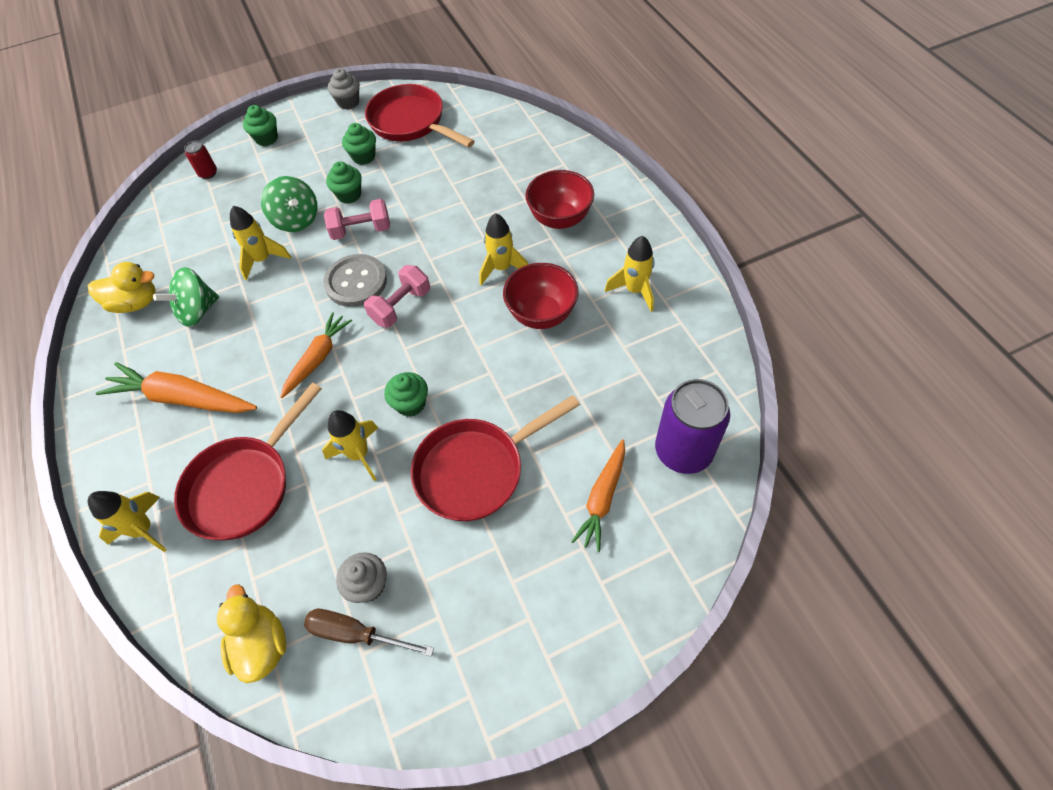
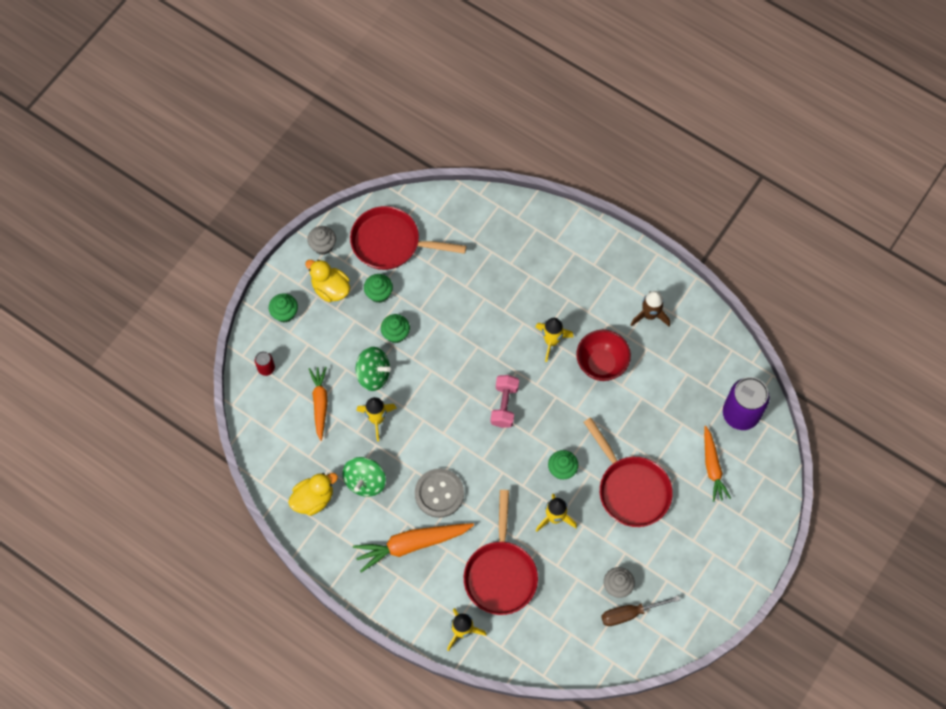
camera: 35 degrees left, 10 degrees up
yellow duck [217,585,286,683] -> yellow duck moved to [305,259,350,302]
orange carrot [280,312,352,398] -> orange carrot moved to [309,367,328,441]
grey button [323,254,387,307] -> grey button moved to [415,468,464,518]
pink dumbbell [324,199,390,240] -> none
red pan [411,395,580,521] -> red pan turned 60 degrees counterclockwise [584,417,673,527]
red bowl [525,170,594,229] -> none
yellow rocket [605,236,654,312] -> brown rocket [631,291,670,326]

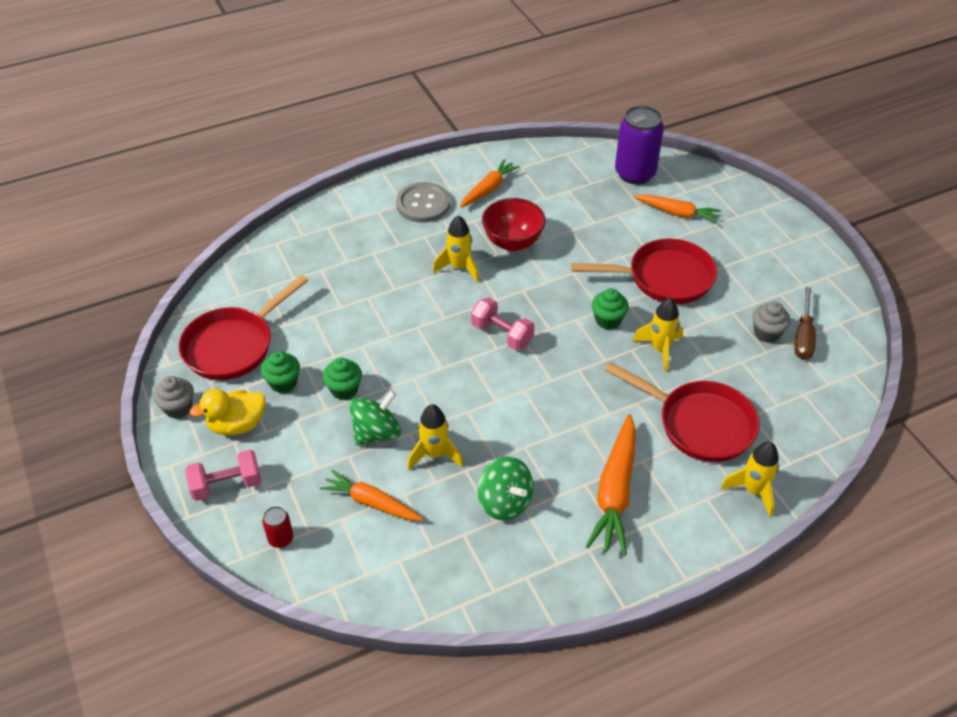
camera: 60 degrees left, 20 degrees down
green cupcake [269,293,298,323] -> pink dumbbell [186,449,261,501]
yellow duck [288,473,338,516] -> none
grey button [415,468,464,518] -> grey button moved to [396,182,450,223]
brown rocket [631,291,670,326] -> orange carrot [460,159,520,208]

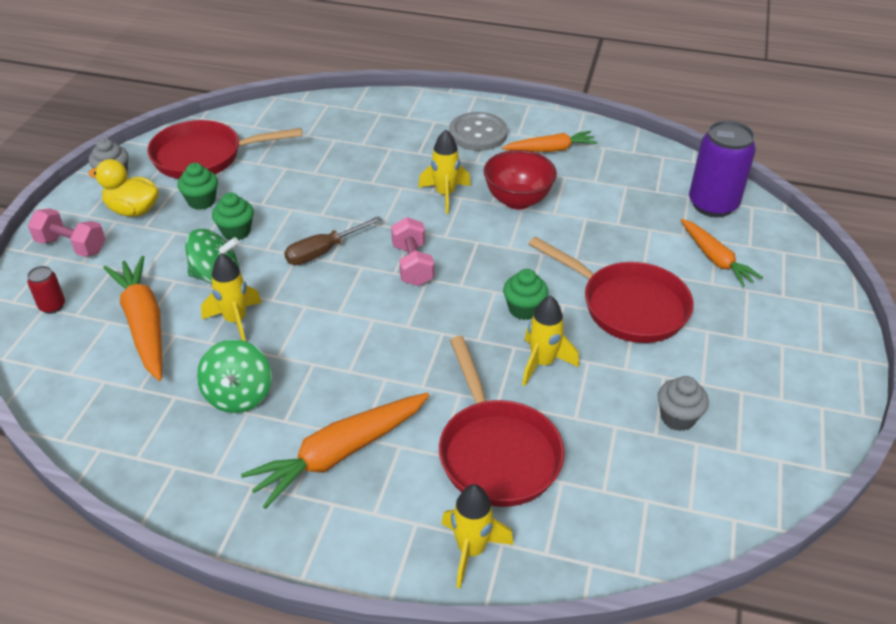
camera: 40 degrees right, 5 degrees down
orange carrot [320,469,423,520] -> orange carrot [103,256,162,381], size x1.53
brown screwdriver [795,287,816,360] -> brown screwdriver moved to [284,216,382,265]

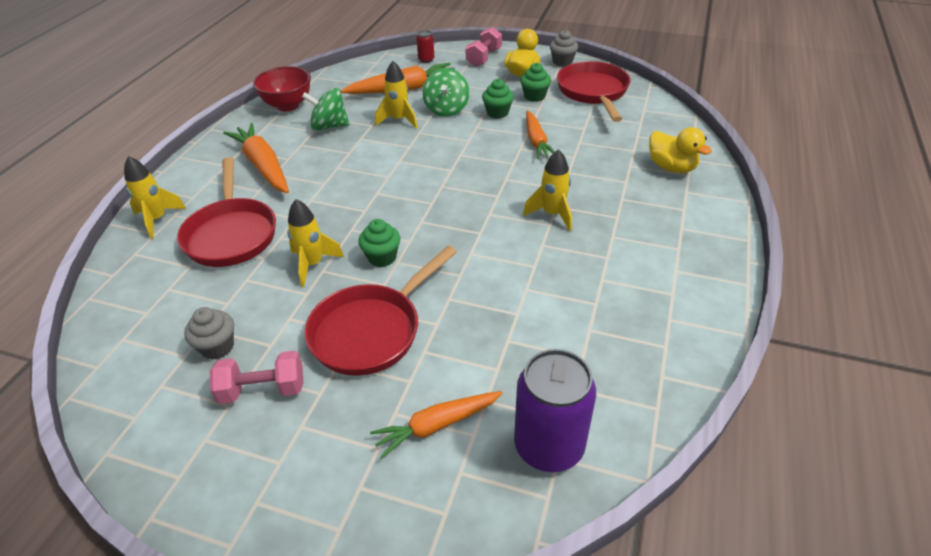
camera: 95 degrees right, 0 degrees up
brown screwdriver [284,216,382,265] -> none
pink dumbbell [391,217,434,286] -> pink dumbbell moved to [210,351,304,404]
red pan [439,336,565,507] -> red pan turned 90 degrees counterclockwise [177,157,276,267]
grey button [449,112,508,151] -> none
red bowl [483,150,557,209] -> red bowl moved to [253,66,311,111]
orange carrot [502,131,598,152] -> orange carrot moved to [526,111,555,159]
none -> yellow duck [649,127,712,173]

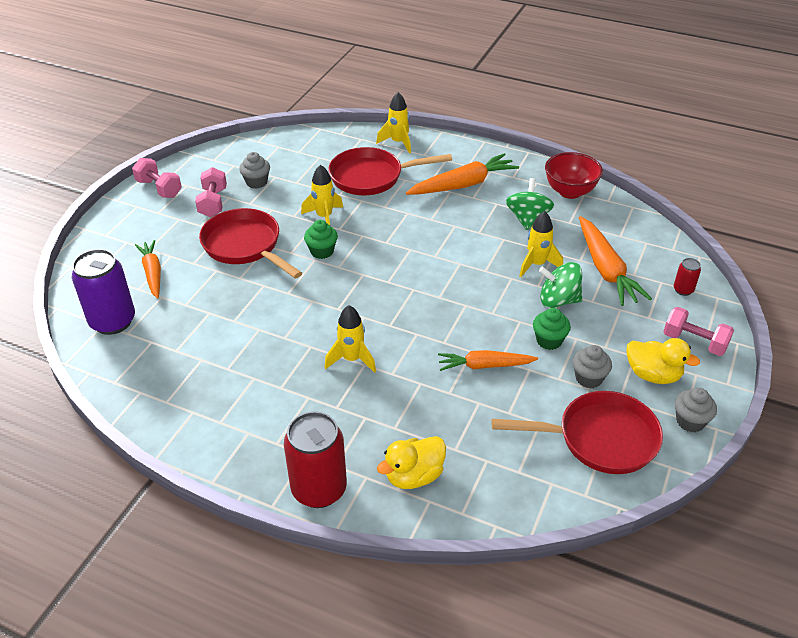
camera: 95 degrees right, 0 degrees up
green cupcake [520,63,551,102] -> grey cupcake [573,345,612,388]
none -> pink dumbbell [132,158,182,198]
none -> red can [284,411,347,508]

